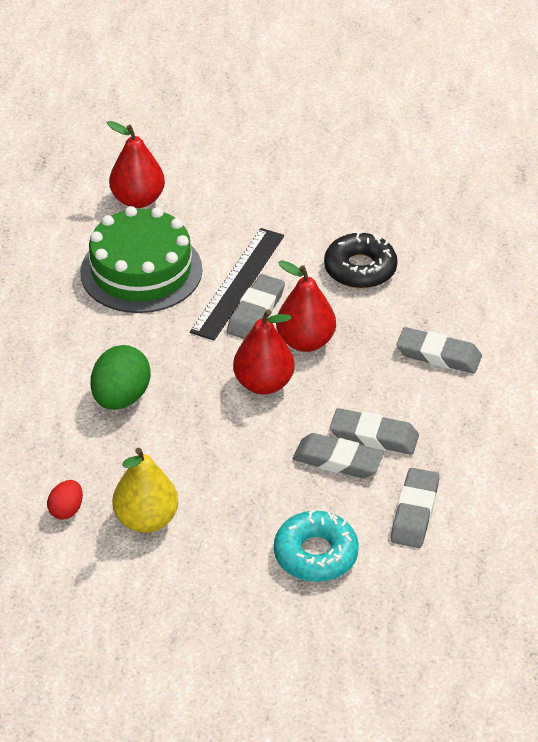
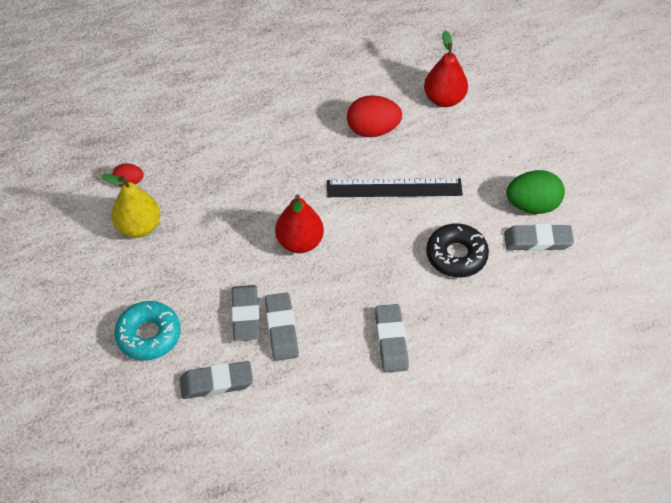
camera: 65 degrees right, 10 degrees up
green cake [80,206,203,313] -> red egg [347,95,402,137]
green egg [90,345,151,410] -> green egg moved to [506,170,565,214]
grey eraser [227,274,285,339] -> grey eraser moved to [504,224,574,251]
red pear [276,260,336,352] -> none

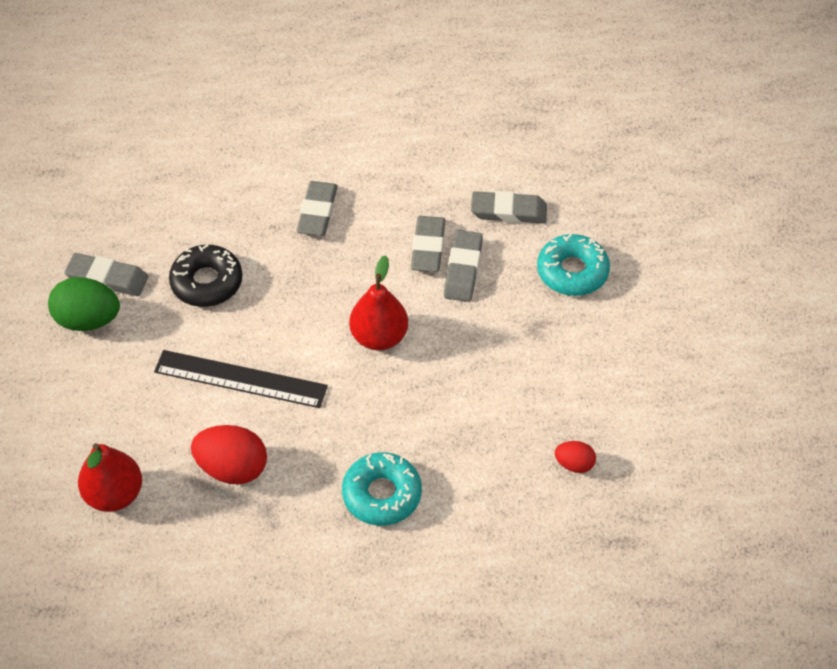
camera: 165 degrees left, 0 degrees up
yellow pear [102,174,161,238] -> none
none -> turquoise donut [342,452,422,526]

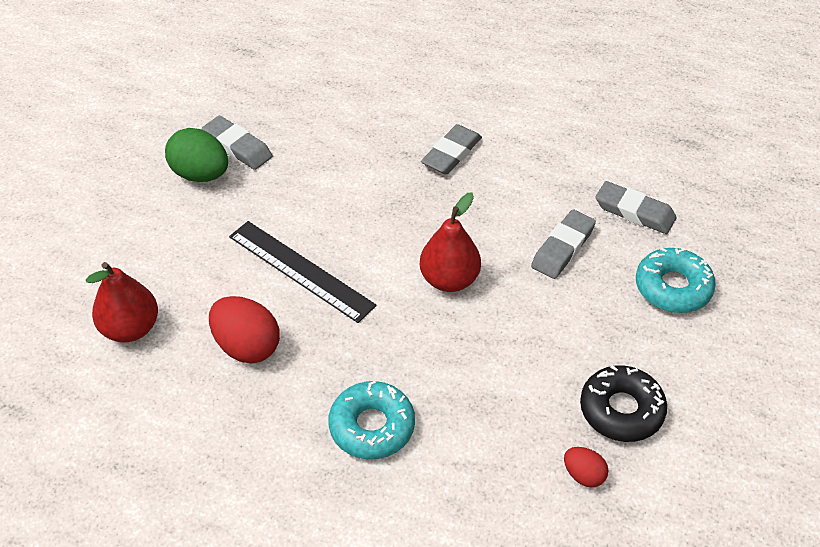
camera: 25 degrees right, 5 degrees down
black donut [169,244,242,307] -> black donut moved to [580,365,667,442]
grey eraser [411,216,445,272] -> none

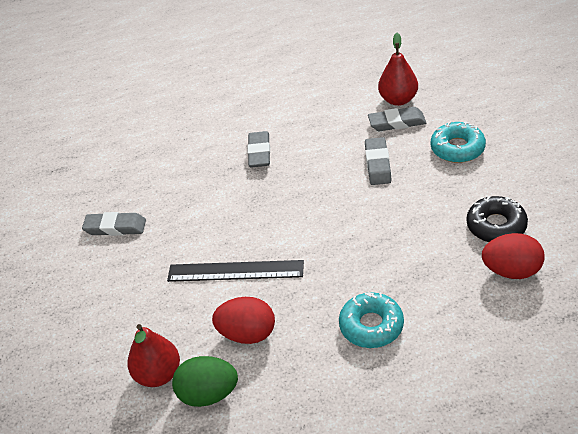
camera: 30 degrees left, 5 degrees down
green egg [165,128,228,182] -> green egg moved to [172,356,238,407]
red pear [420,193,481,292] -> red pear moved to [378,33,418,106]
red egg [564,447,608,488] -> red egg [482,233,545,279], size x1.83

